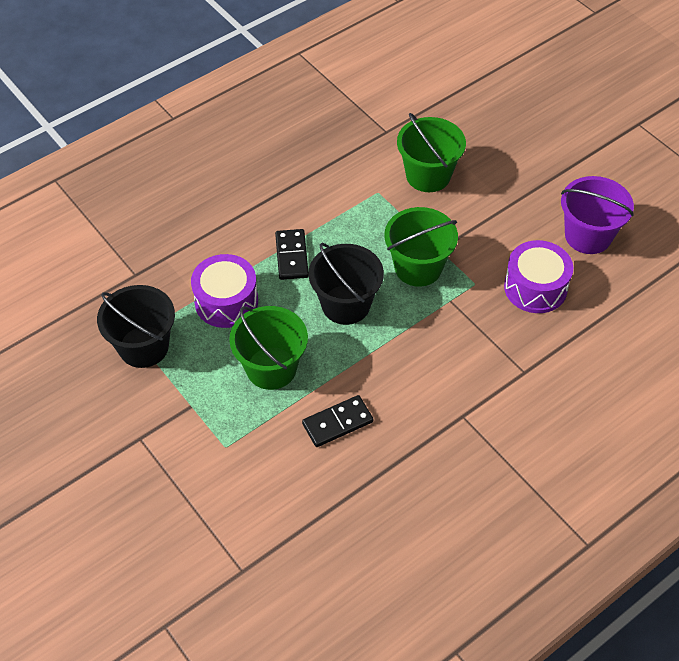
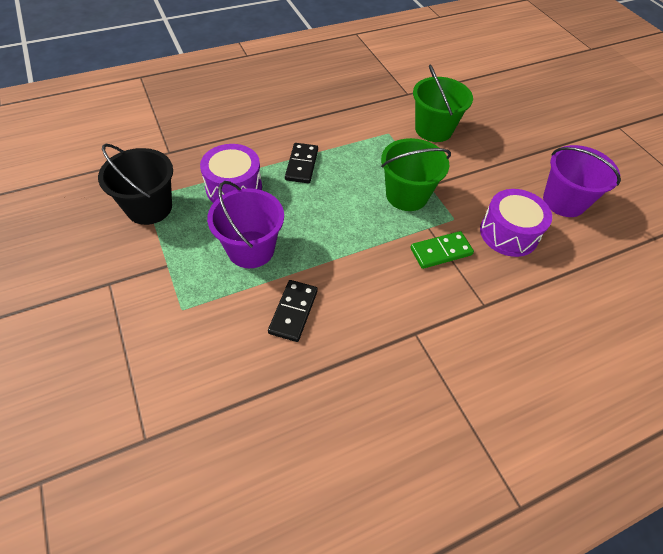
camera: 10 degrees right, 0 degrees up
green bucket [229,306,308,390] -> purple bucket [207,181,284,268]
black domino [302,395,373,447] -> black domino turned 60 degrees counterclockwise [268,280,318,342]
black bucket [309,243,384,325] -> none
none -> green domino [410,231,474,269]

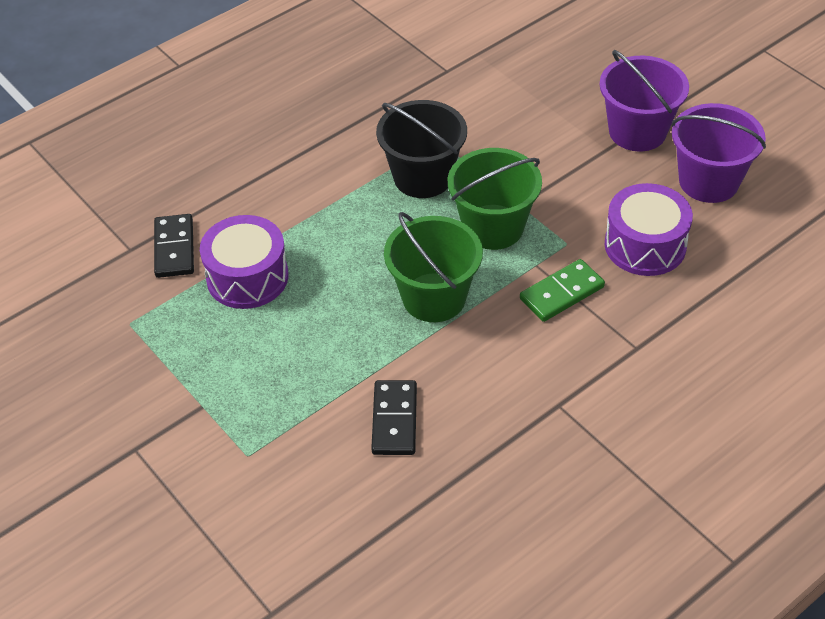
camera: 10 degrees left, 5 degrees down
black bucket [98,144,173,225] -> black bucket moved to [376,100,467,198]
purple bucket [207,181,284,268] -> purple bucket moved to [599,50,689,152]
black domino [285,143,318,183] -> black domino moved to [154,214,194,278]
green bucket [413,65,473,142] -> green bucket moved to [384,212,483,322]

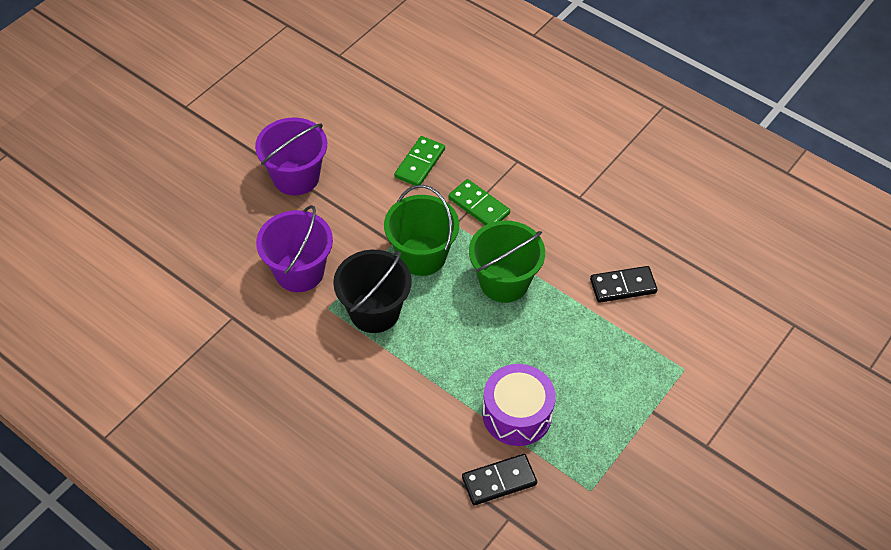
camera: 105 degrees left, 5 degrees up
purple drum [605,183,693,276] -> green domino [394,136,445,186]
purple bucket [671,103,766,203] -> purple bucket moved to [256,205,333,292]

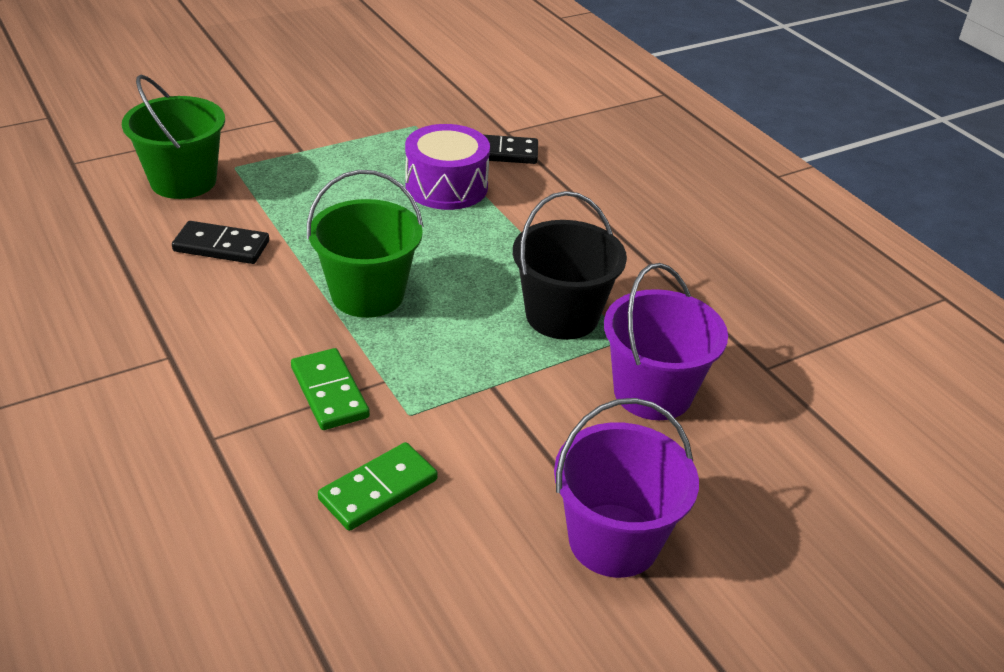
camera: 160 degrees left, 15 degrees down
green bucket [384,185,459,276] -> green bucket moved to [122,75,225,199]

